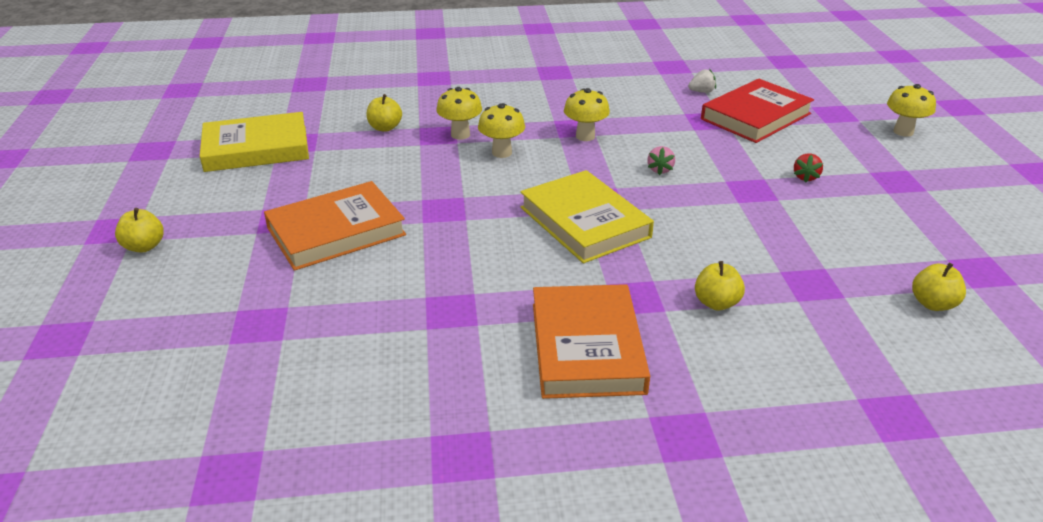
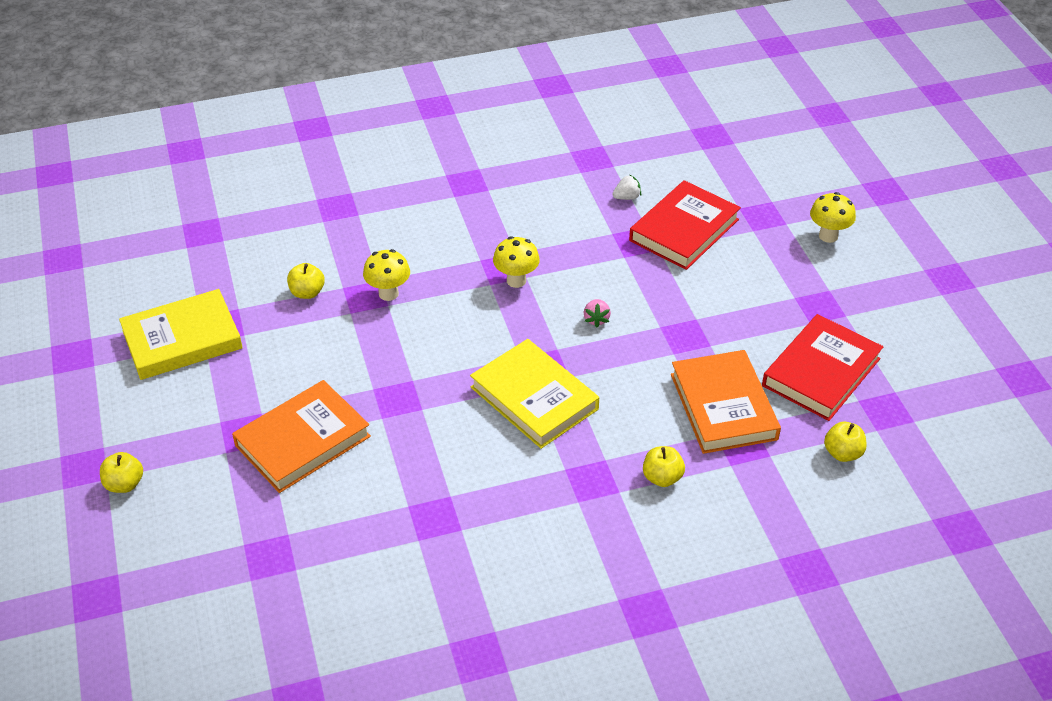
camera: 10 degrees left, 10 degrees up
yellow mushroom [478,103,525,158] -> none
orange book [533,284,650,399] -> orange book moved to [671,350,781,454]
red strawberry [794,154,823,183] -> none
none -> red book [762,314,884,421]

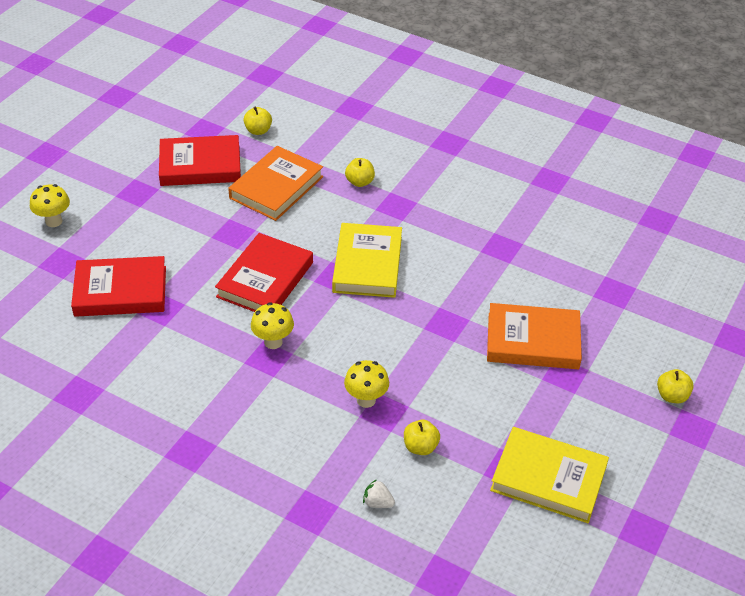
camera: 135 degrees left, 0 degrees up
pink strawberry [584,299,611,328] -> red book [215,233,313,312]
white strawberry [612,174,641,200] -> white strawberry moved to [363,479,395,508]

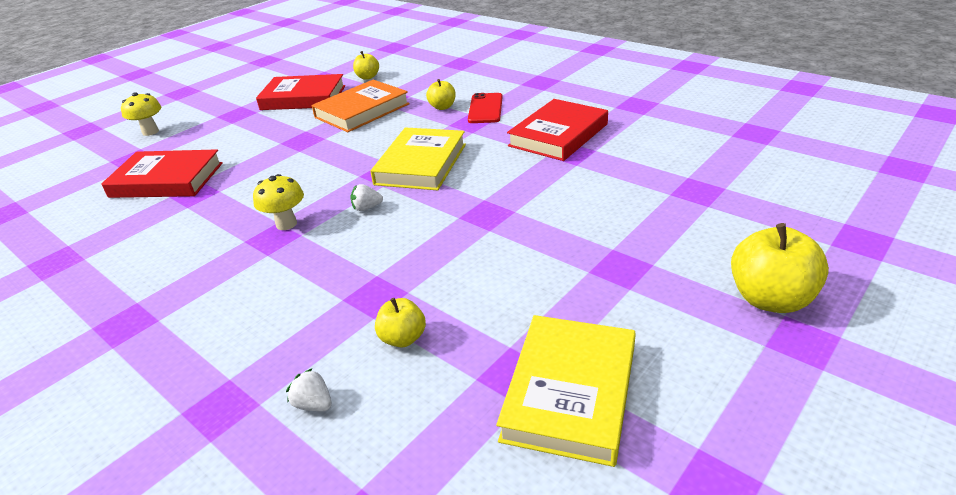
camera: 15 degrees right, 10 degrees down
red book [215,233,313,312] -> red book moved to [507,99,608,161]
yellow mushroom [344,360,389,408] -> none
orange book [487,303,582,369] -> none
yellow book [490,427,609,523] -> yellow book turned 75 degrees clockwise [496,315,636,467]
yellow apple [657,369,694,403] -> yellow apple [731,223,829,313], size x1.75
none -> white strawberry [350,184,383,211]
none -> red phone [468,93,503,123]

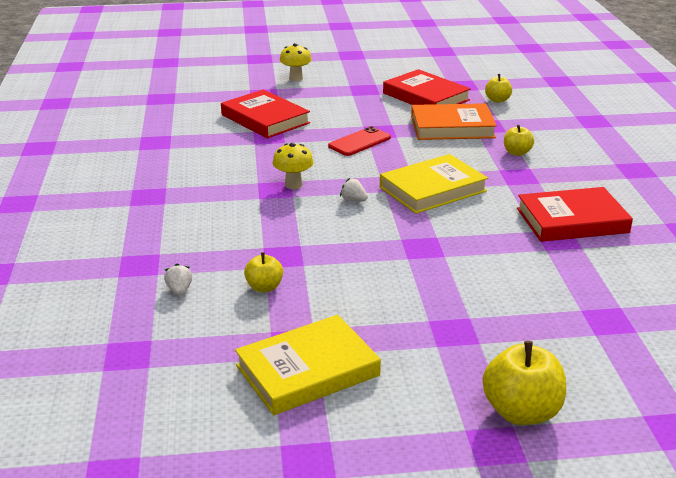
camera: 40 degrees right, 5 degrees down
red phone [468,93,503,123] -> red phone moved to [328,126,391,156]

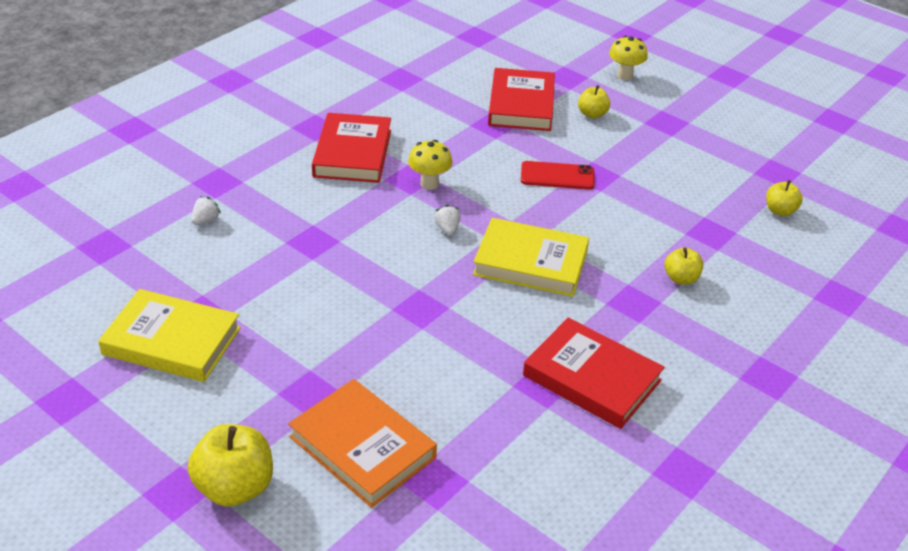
camera: 45 degrees right, 10 degrees up
yellow apple [244,252,283,292] -> yellow apple moved to [578,85,610,119]
red book [383,69,471,105] -> red book moved to [312,113,391,183]
orange book [411,103,497,140] -> orange book moved to [288,379,437,508]

